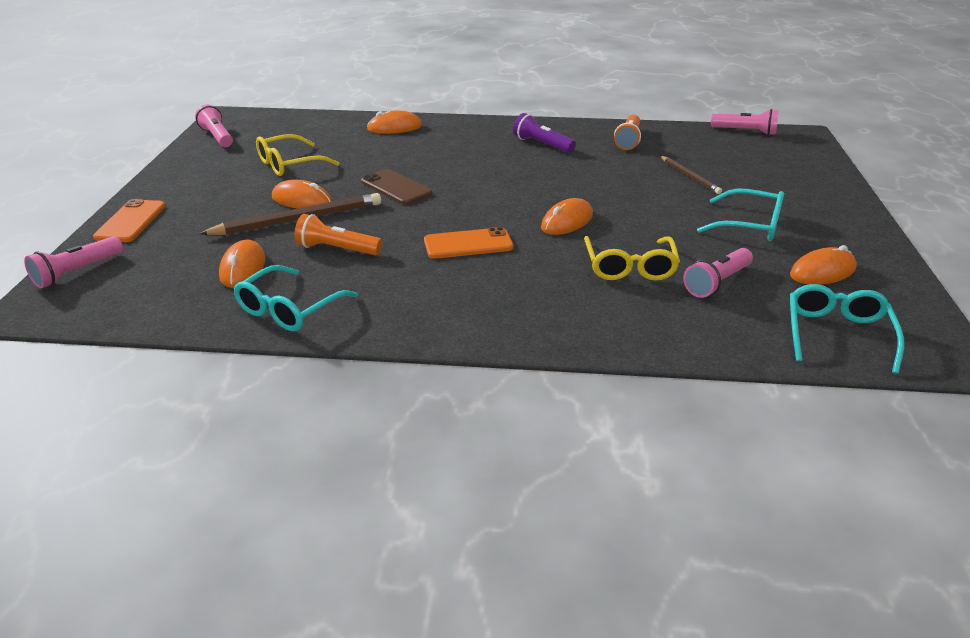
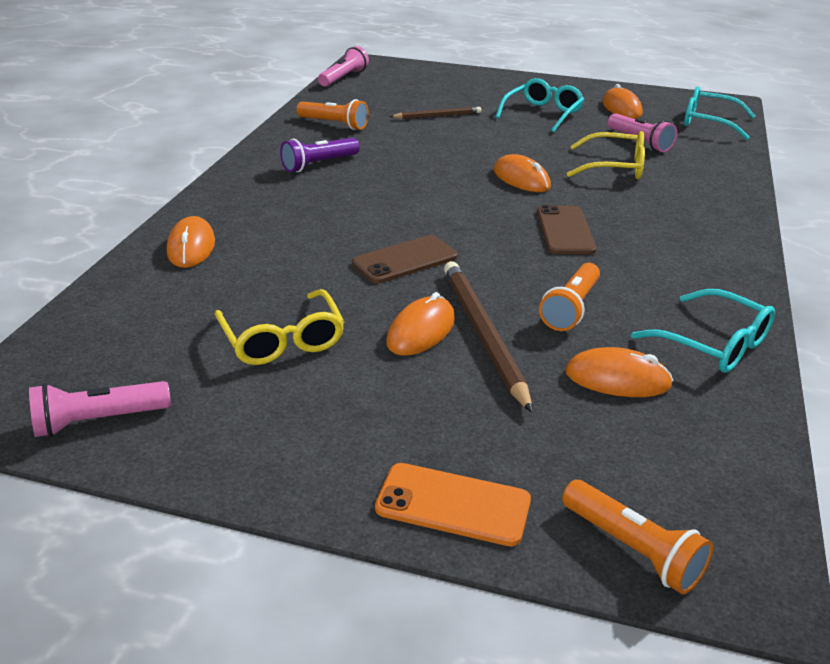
camera: 80 degrees left, 0 degrees up
pink flashlight [24,236,123,288] -> orange flashlight [562,480,713,594]
orange phone [424,227,513,259] -> brown phone [537,205,596,255]

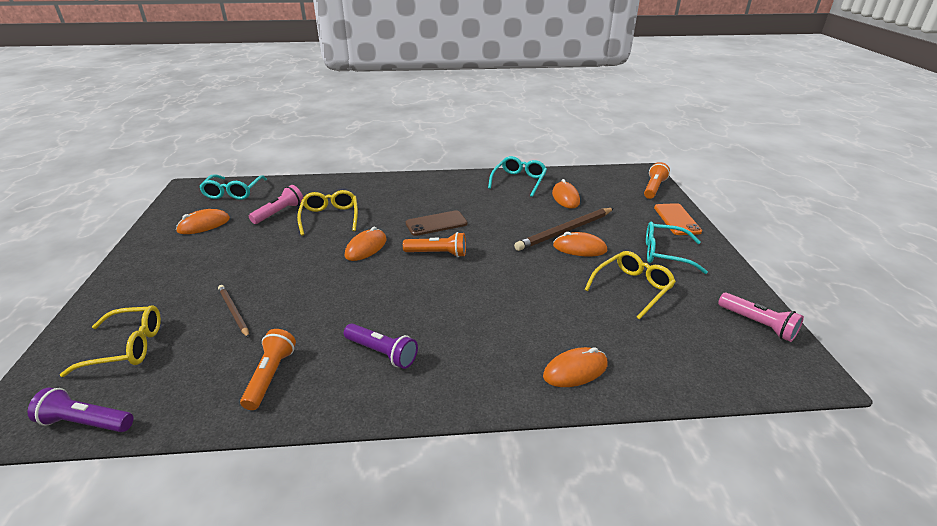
camera: 110 degrees left, 0 degrees up
pink flashlight [318,46,369,87] -> purple flashlight [28,388,134,432]
brown phone [352,235,458,283] -> none
turquoise glasses [496,78,584,133] -> turquoise glasses moved to [646,222,708,274]
orange flashlight [539,263,600,331] -> orange flashlight moved to [403,232,466,257]
none -> yellow glasses [60,305,161,377]

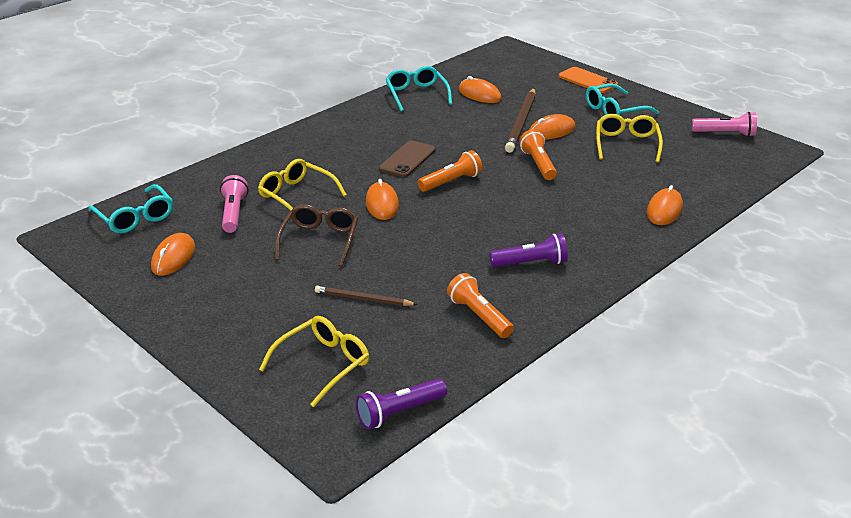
camera: 40 degrees left, 0 degrees up
orange flashlight [644,162,670,199] -> orange flashlight moved to [519,129,557,180]
none -> brown glasses [275,204,358,267]

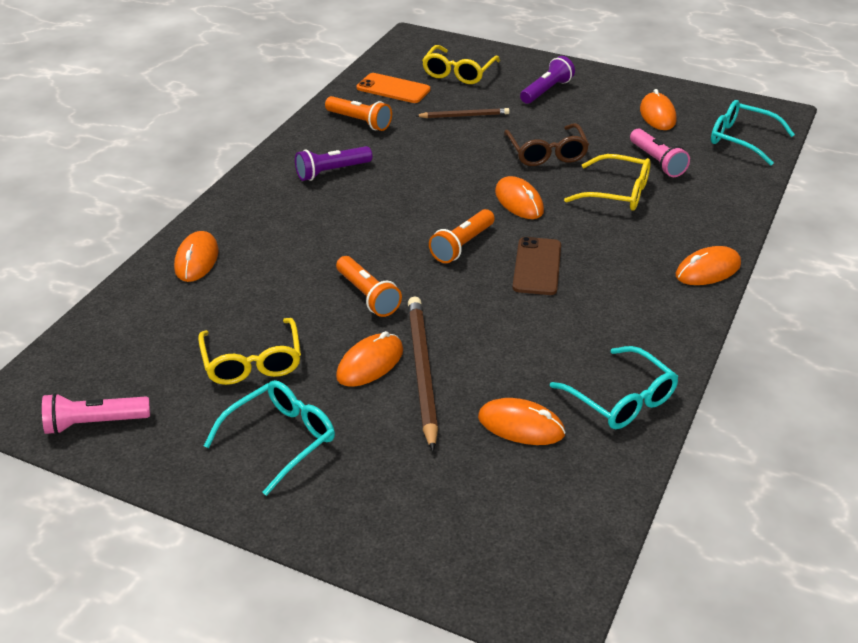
camera: 160 degrees right, 5 degrees up
purple flashlight [356,379,447,429] -> purple flashlight moved to [520,56,575,104]
orange phone [559,67,618,93] -> orange phone moved to [357,73,431,103]
none -> orange mouse [676,246,741,285]

